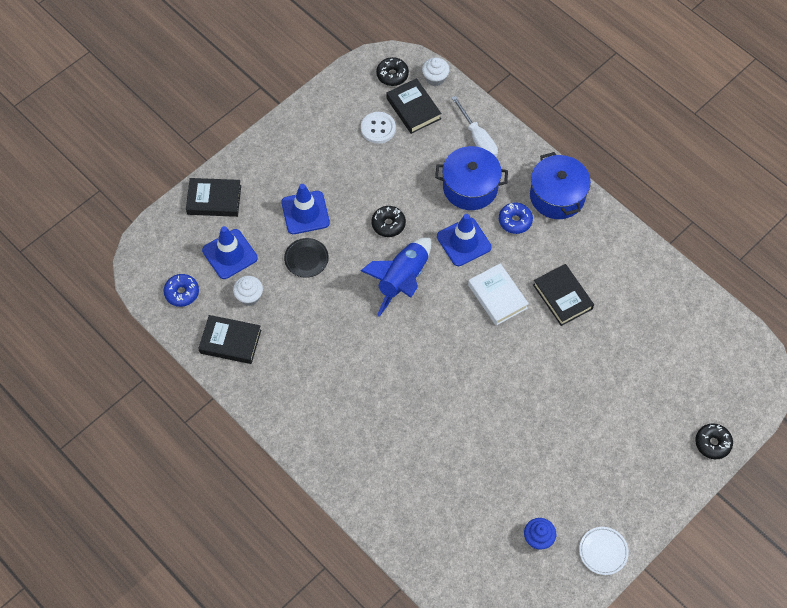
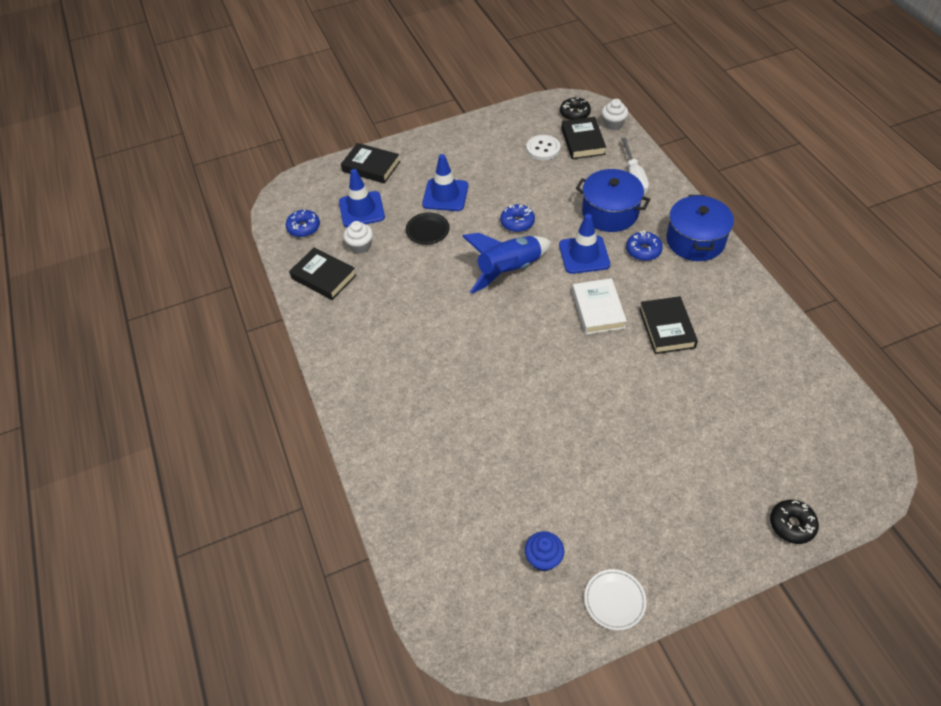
camera: 25 degrees right, 10 degrees down
black donut [372,206,406,237] -> blue donut [500,204,535,232]

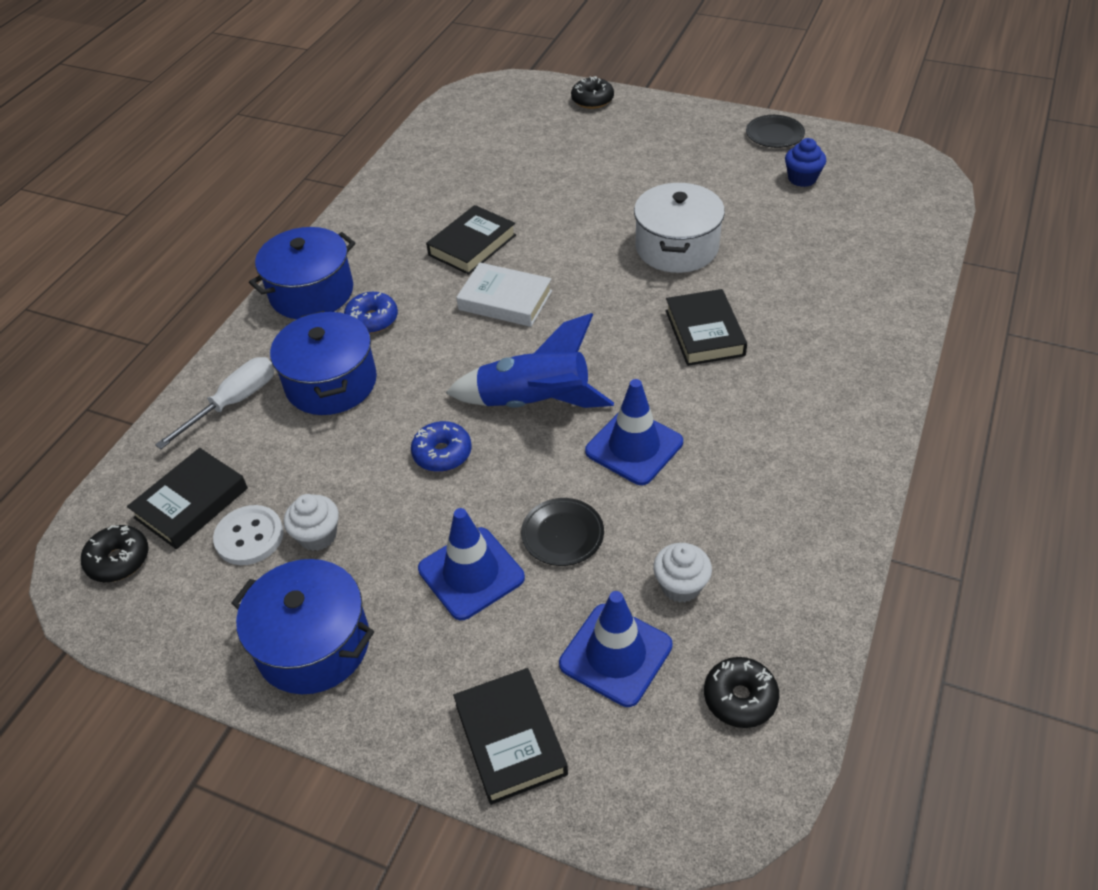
camera: 135 degrees left, 5 degrees down
blue donut [286,210,320,237] -> black donut [704,657,779,728]
black book [289,247,357,300] -> black book moved to [665,289,747,366]
blue traffic cone [559,214,610,274] -> blue traffic cone moved to [585,379,683,485]
white book [572,278,627,334] -> white book turned 75 degrees clockwise [456,263,552,327]
white plate [584,569,647,630] -> black plate [746,115,805,148]
white cupcake [602,99,628,130] -> white cupcake moved to [284,494,339,551]
none -> blue pot [231,559,374,694]
none -> white pot [634,183,725,273]

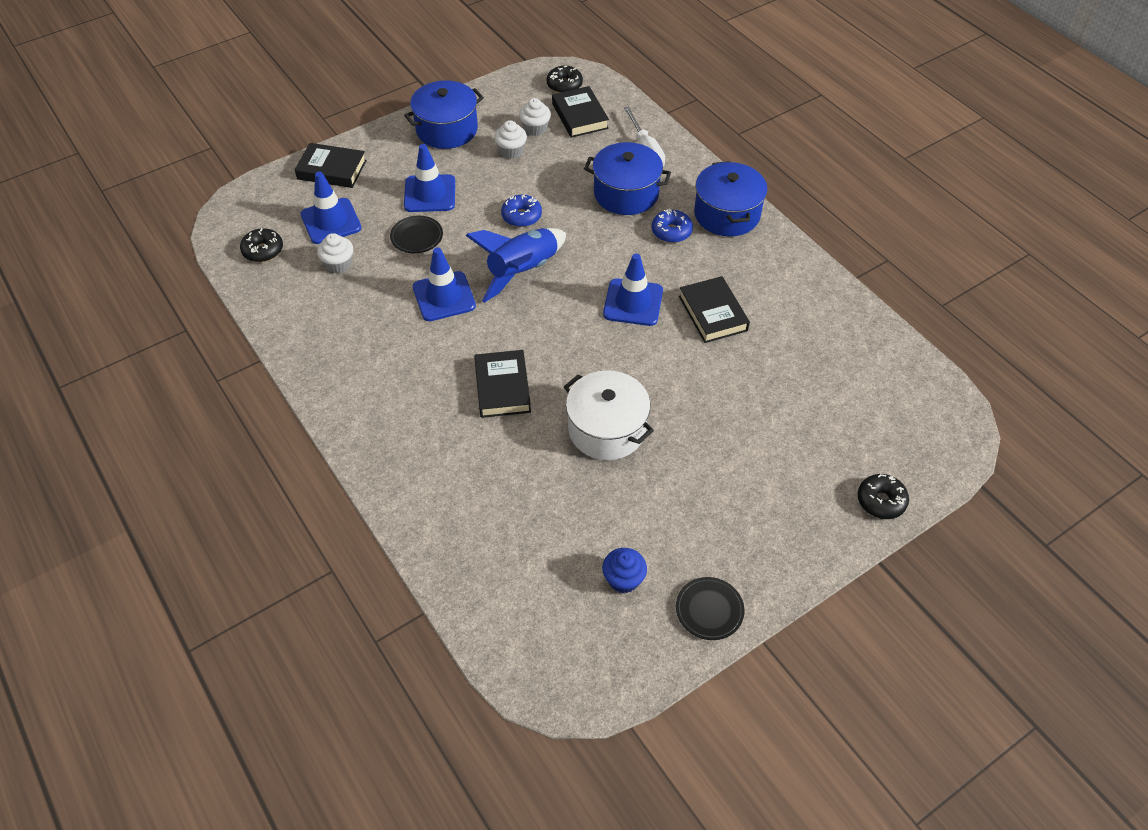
camera: 120 degrees right, 5 degrees up
white button [213,505,284,565] -> white cupcake [519,98,551,136]
white book [456,263,552,327] -> blue traffic cone [603,253,663,326]
black book [665,289,747,366] -> black book turned 60 degrees clockwise [474,350,531,418]

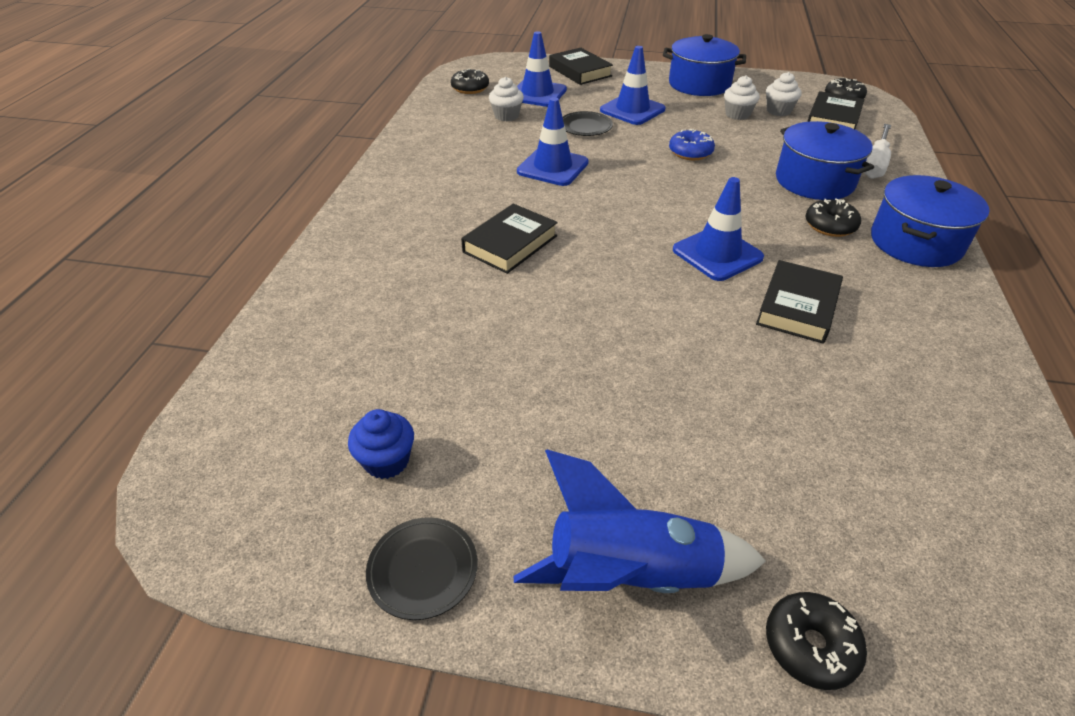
camera: 45 degrees right, 10 degrees down
blue rocket [465,228,566,303] -> blue rocket moved to [513,449,766,593]
white pot [564,370,654,460] -> none
blue donut [652,209,693,243] -> black donut [806,198,861,237]

